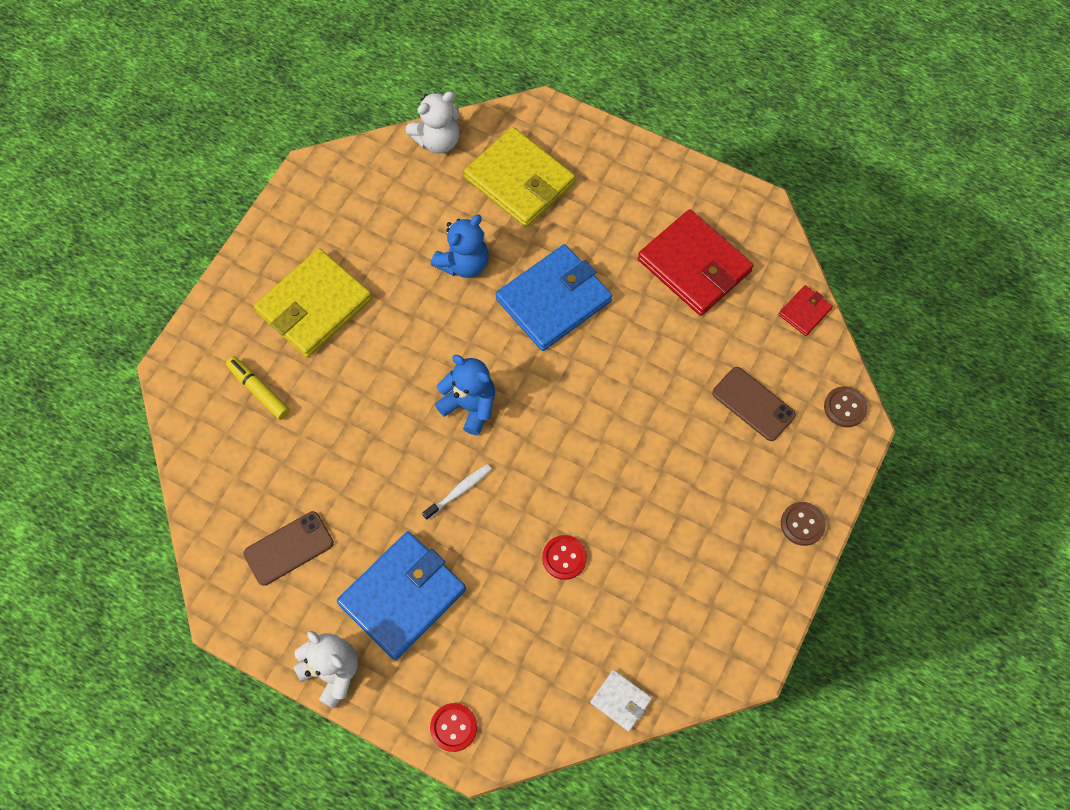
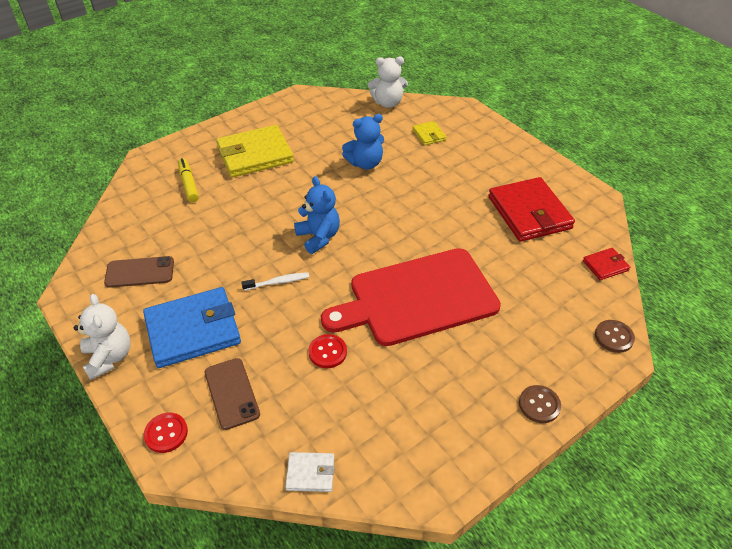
camera: 25 degrees right, 20 degrees down
yellow wallet [464,127,575,227] -> yellow wallet [412,121,447,146], size x0.47
blue wallet [496,244,612,351] -> none
white wallet [590,670,652,732] -> white wallet turned 60 degrees counterclockwise [285,452,335,492]
brown phone [712,367,796,441] -> brown phone moved to [204,358,260,430]
none -> red cutting board [321,248,501,346]

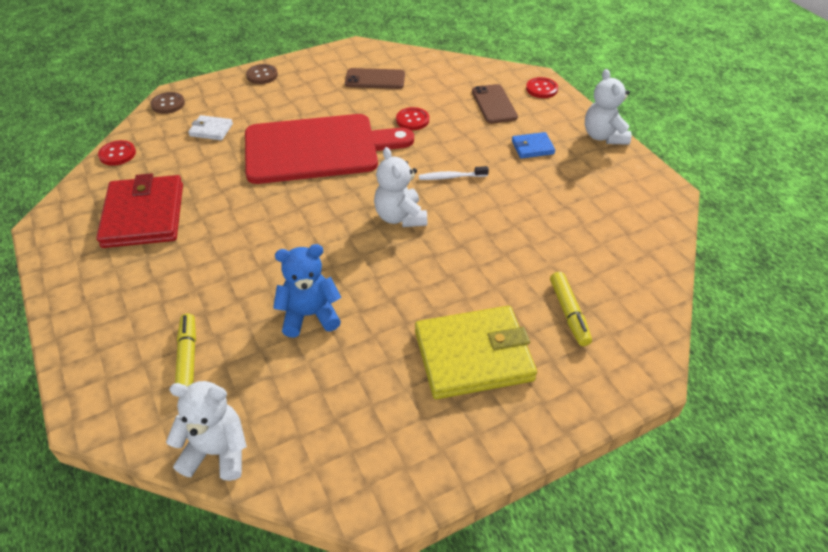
camera: 170 degrees left, 0 degrees up
brown phone [104,256,174,288] -> brown phone moved to [345,68,405,89]
blue wallet [143,287,241,368] -> blue wallet [512,132,555,159], size x0.47
white wallet [285,452,335,492] -> white wallet moved to [188,115,233,140]
blue teddy bear [294,176,340,254] -> white teddy bear [374,147,427,227]
yellow wallet [412,121,447,146] -> yellow marker [175,313,196,387]
red wallet [583,248,630,280] -> red button [98,140,136,166]

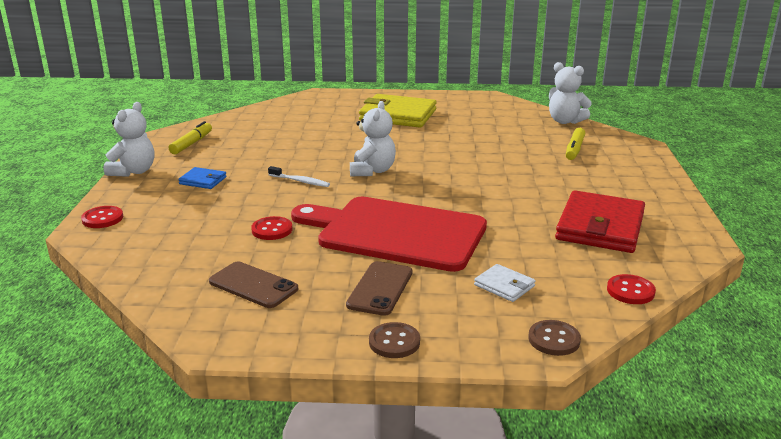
camera: 150 degrees left, 20 degrees down
blue teddy bear [273,244,342,338] -> none
brown phone [472,84,518,124] -> brown phone moved to [346,261,412,316]
yellow marker [550,272,592,346] -> yellow marker moved to [169,121,212,154]

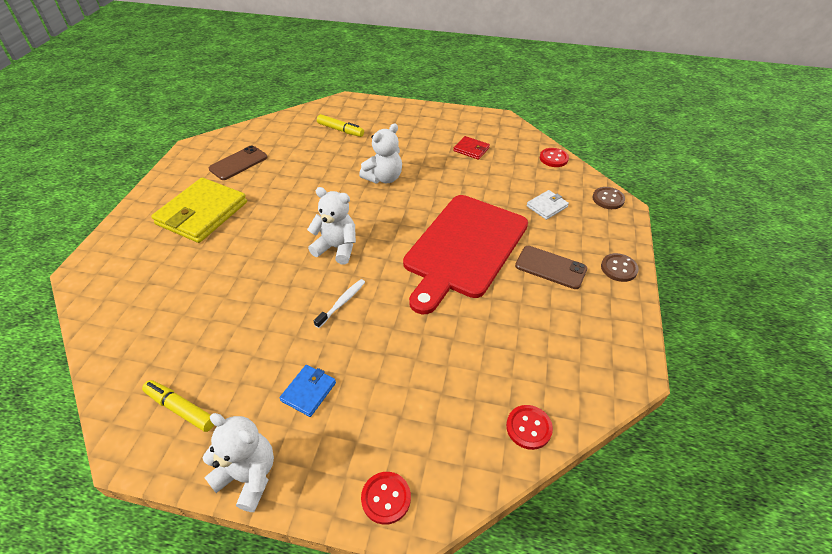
camera: 80 degrees left, 20 degrees up
brown phone [209,262,298,308] -> brown phone moved to [209,145,267,180]
red button [251,216,292,240] -> red button moved to [506,405,553,450]
white teddy bear [549,62,592,124] -> white teddy bear moved to [359,123,402,184]
red wallet [555,190,645,253] -> red wallet [453,136,490,160], size x0.47

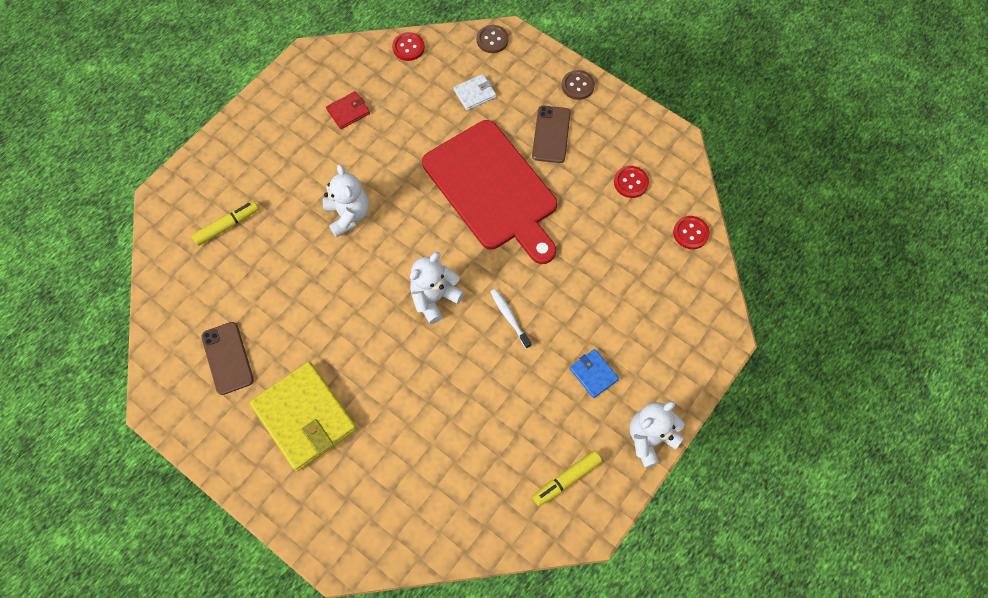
camera: 65 degrees left, 20 degrees up
red button [361,472,411,525] -> red button moved to [614,166,649,198]
brown phone [515,246,587,289] -> brown phone turned 45 degrees counterclockwise [532,106,571,163]
white wallet [527,190,569,220] -> white wallet turned 75 degrees clockwise [453,74,496,110]

